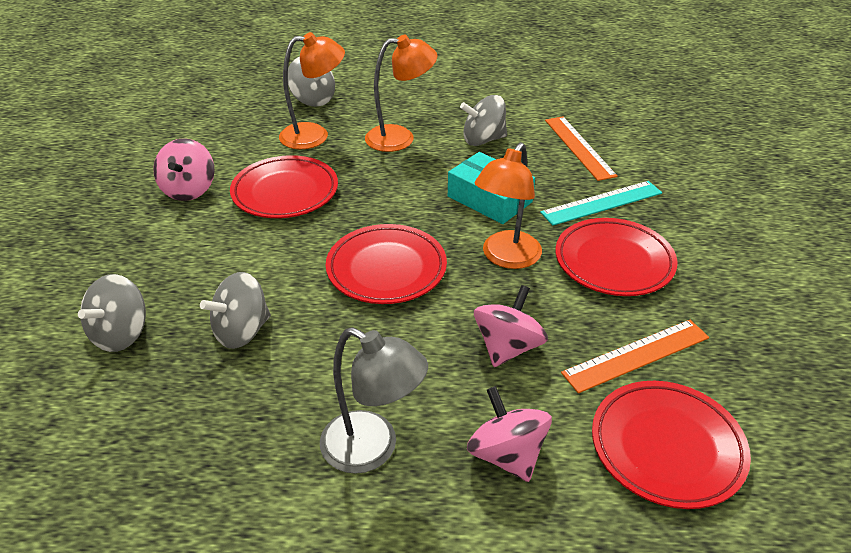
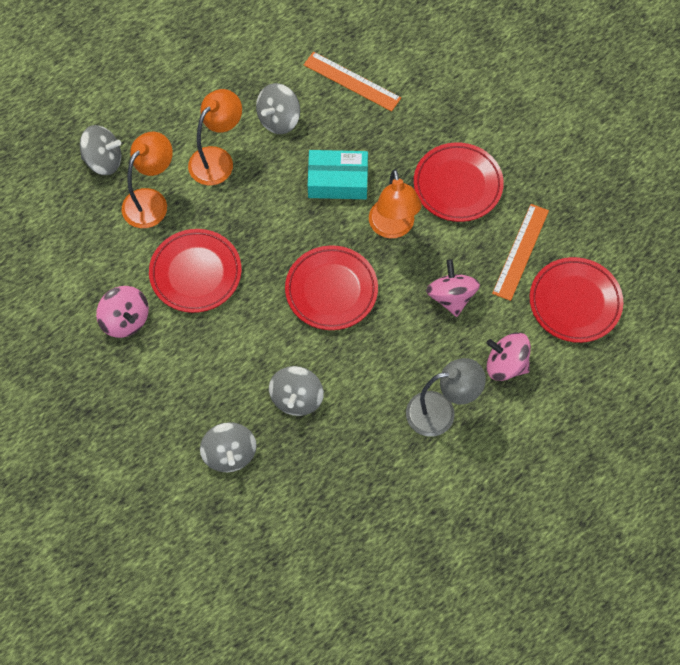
camera: 40 degrees left, 25 degrees up
turquoise ruler [540,181,662,226] -> none

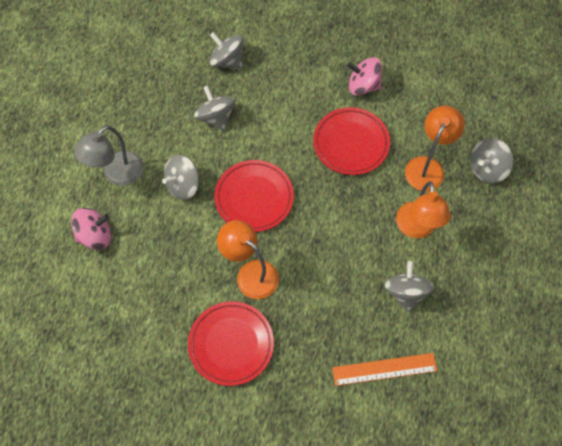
camera: 140 degrees right, 0 degrees up
orange lamp [122,132,173,228] -> orange lamp turned 150 degrees counterclockwise [405,106,465,191]
turquoise box [308,150,368,199] -> none
pink spinning top [426,259,480,317] -> none
orange ruler [492,204,549,301] -> none
red plate [530,257,623,343] -> none
none -> grey spinning top [162,155,199,200]

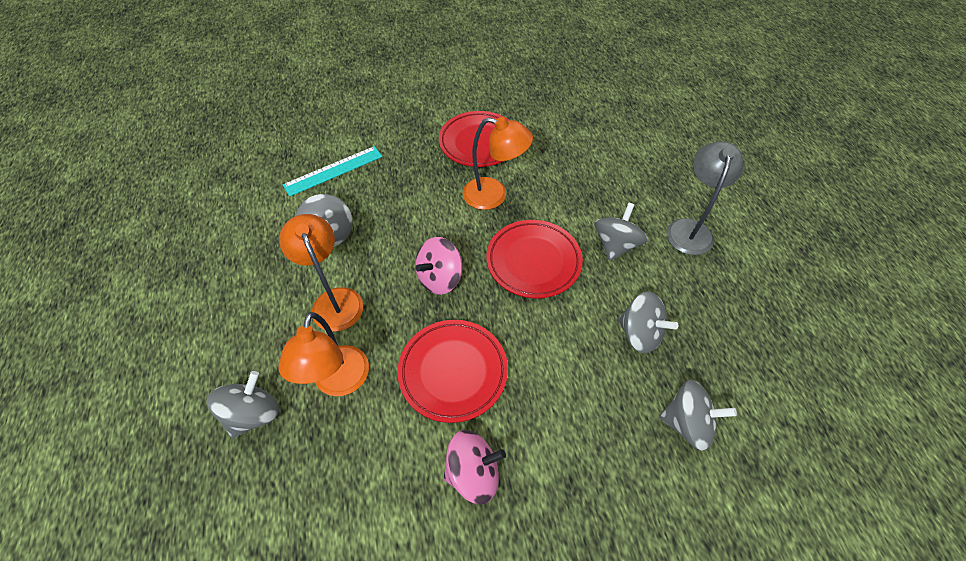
camera: 155 degrees right, 10 degrees down
pink spinning top [71,208,112,250] -> pink spinning top moved to [415,237,462,295]
orange ruler [332,353,438,386] -> turquoise ruler [283,146,383,197]

